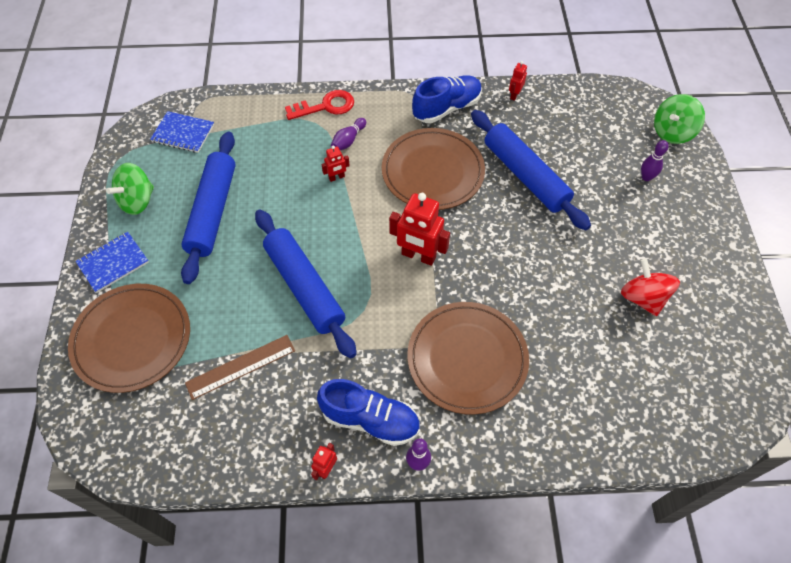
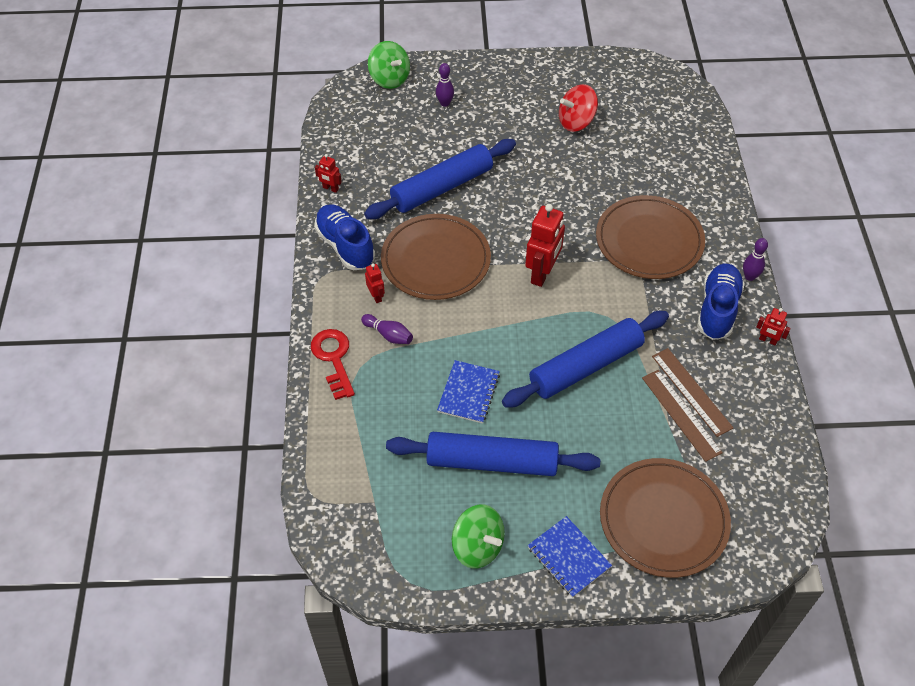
camera: 90 degrees left, 5 degrees down
blue notebook [150,111,214,153] -> blue notebook moved to [437,360,500,424]
red robot [321,145,350,182] -> red robot moved to [365,263,385,303]
none -> brown ruler [652,348,734,437]

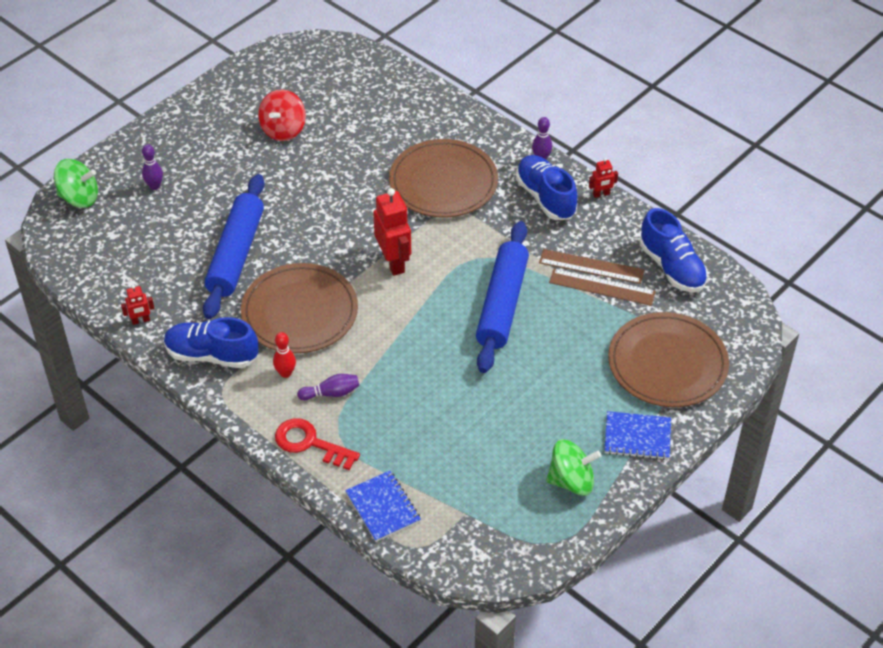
camera: 45 degrees left, 5 degrees down
red robot [365,263,385,303] -> red bowling pin [273,332,296,378]
blue rolling pin [386,432,600,476] -> none
blue notebook [437,360,500,424] -> blue notebook moved to [345,471,421,542]
none -> blue shoe [640,208,708,292]

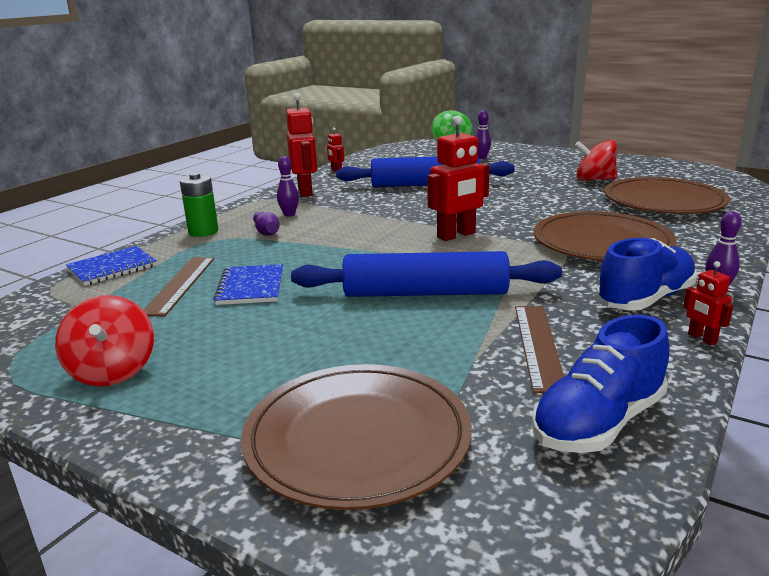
camera: 80 degrees right, 25 degrees down
blue shoe [164,317,258,368] -> red robot [286,93,317,197]
brown plate [241,263,358,353] -> brown plate moved to [604,177,730,214]
red bowling pin [273,332,296,378] -> purple bowling pin [277,156,299,217]
red key [275,418,360,470] -> green battery [180,173,218,237]
green spinning top [546,439,601,496] -> red spinning top [55,295,154,386]
brown ruler [549,269,656,306] -> brown ruler moved to [143,257,214,316]
blue notebook [604,411,671,460] -> blue notebook moved to [213,264,283,305]

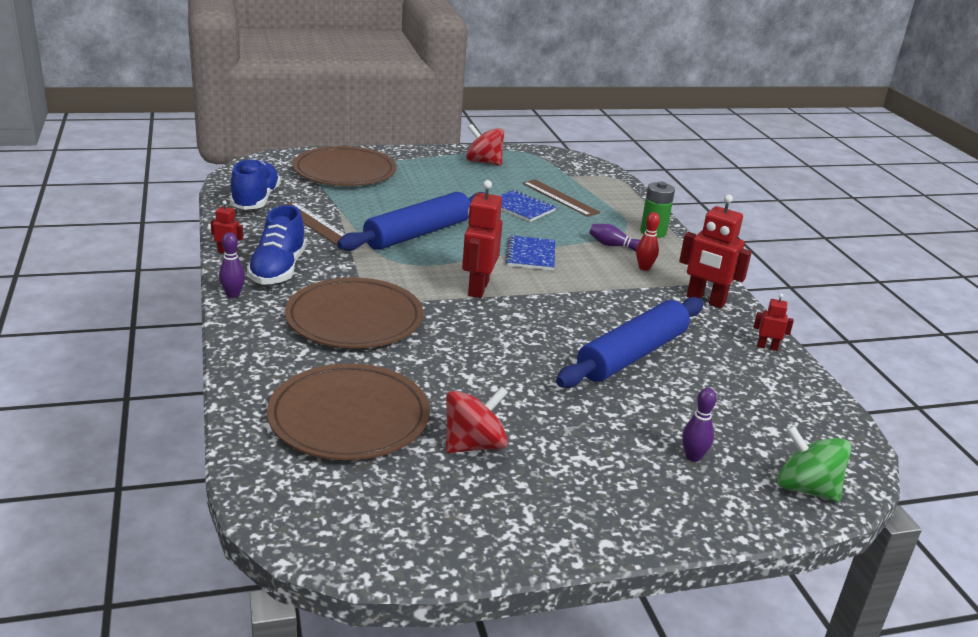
camera: 130 degrees right, 5 degrees up
blue notebook [66,246,157,286] -> blue notebook moved to [505,235,555,271]
purple bowling pin [277,156,299,217] -> red bowling pin [636,212,660,271]

